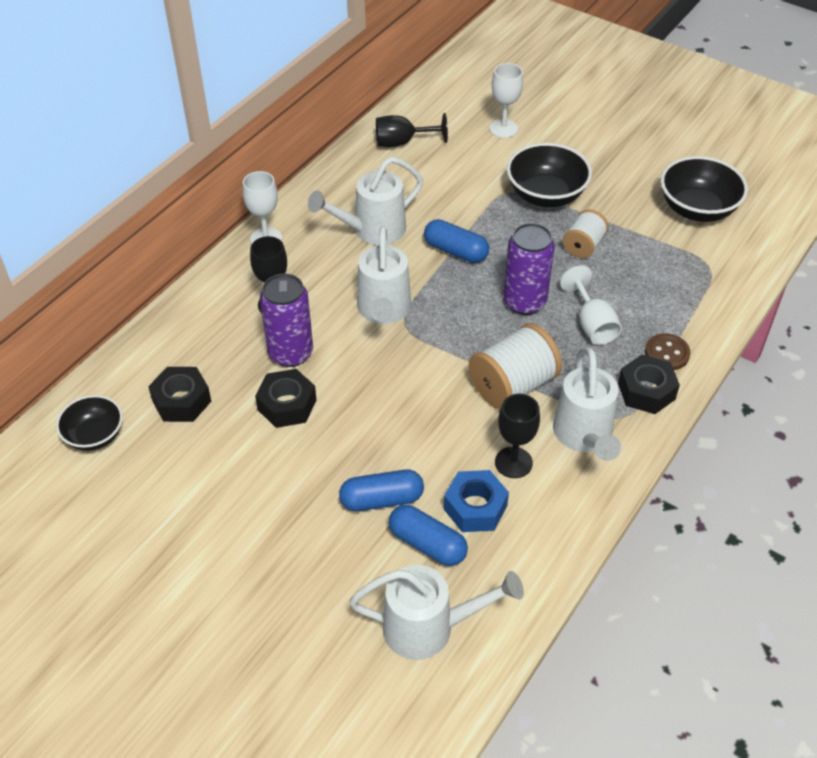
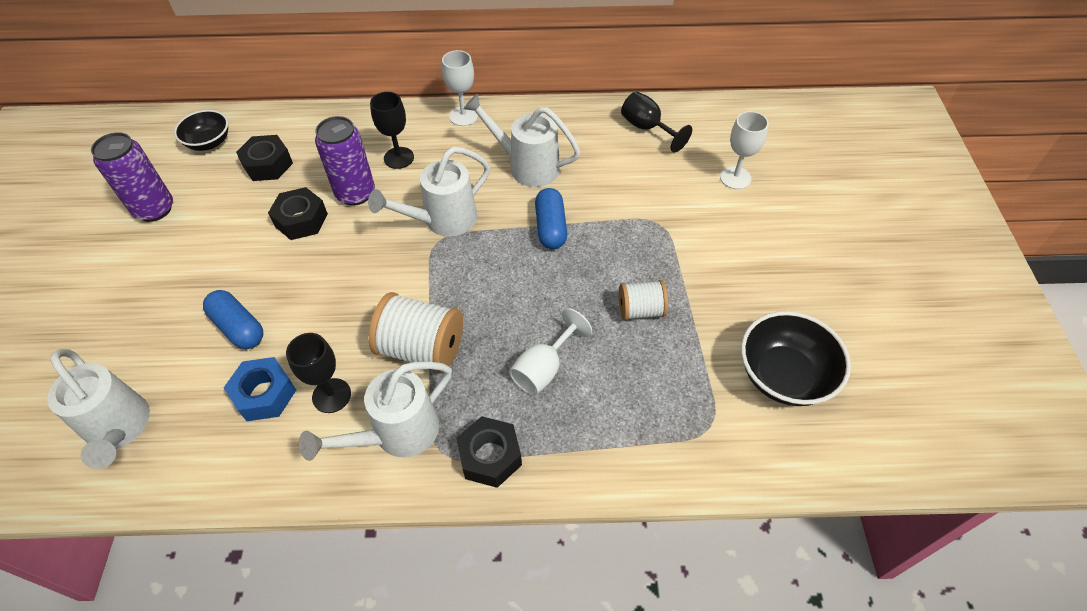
camera: 55 degrees right, 5 degrees up
blue capsule [389,505,468,566] -> none
purple can [503,223,555,315] -> purple can moved to [91,132,173,222]
black bowl [507,143,592,207] -> none
brown button [645,333,691,370] -> none

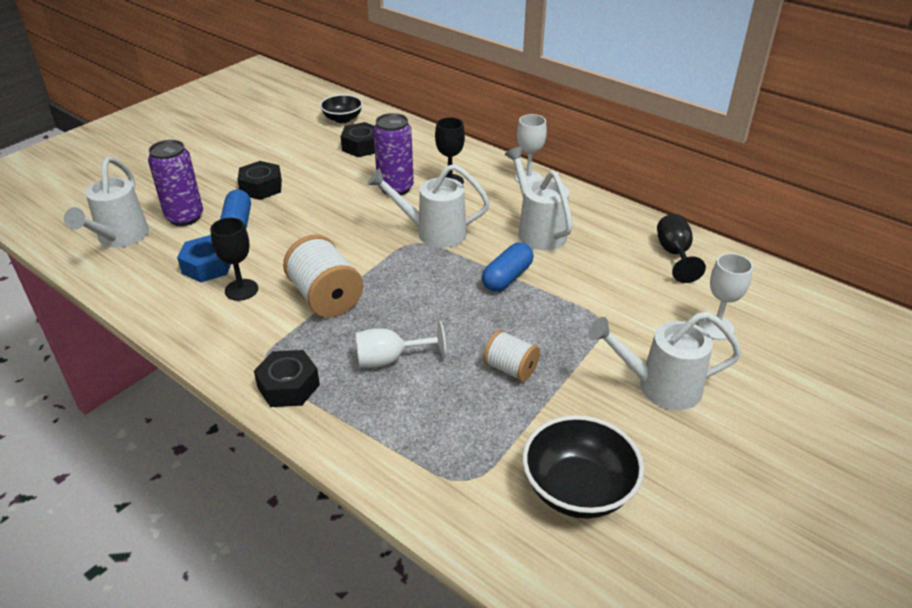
camera: 40 degrees right, 15 degrees down
purple can [91,132,173,222] -> purple can moved to [148,140,203,226]
black nut [268,187,328,240] -> black nut moved to [237,161,282,200]
white watering can [299,361,452,461] -> white watering can moved to [588,311,742,410]

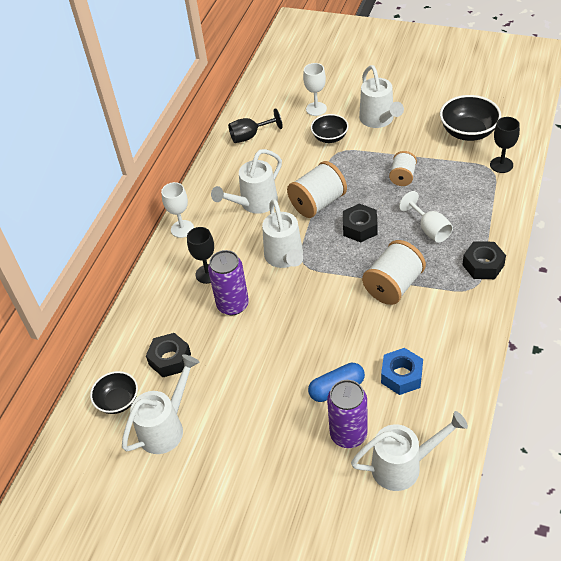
camera: 105 degrees left, 10 degrees up
black goblet [210,217,258,301] -> black goblet moved to [490,117,520,173]
black nut [237,161,282,200] -> black nut moved to [343,204,378,243]
blue capsule [482,242,534,292] -> white spool [287,161,347,218]
none -> white watering can [122,354,200,454]
none -> black bowl [311,114,349,143]

